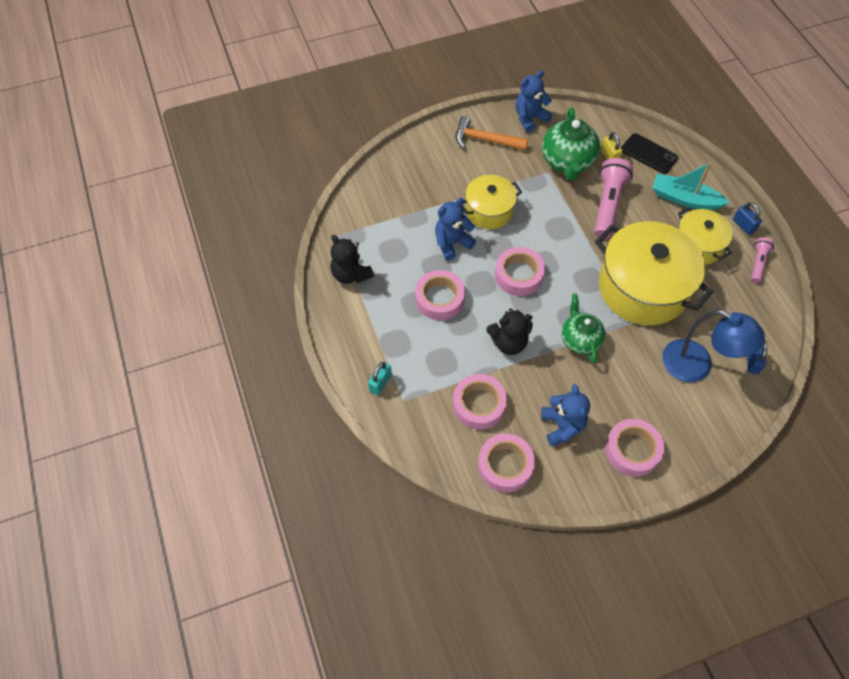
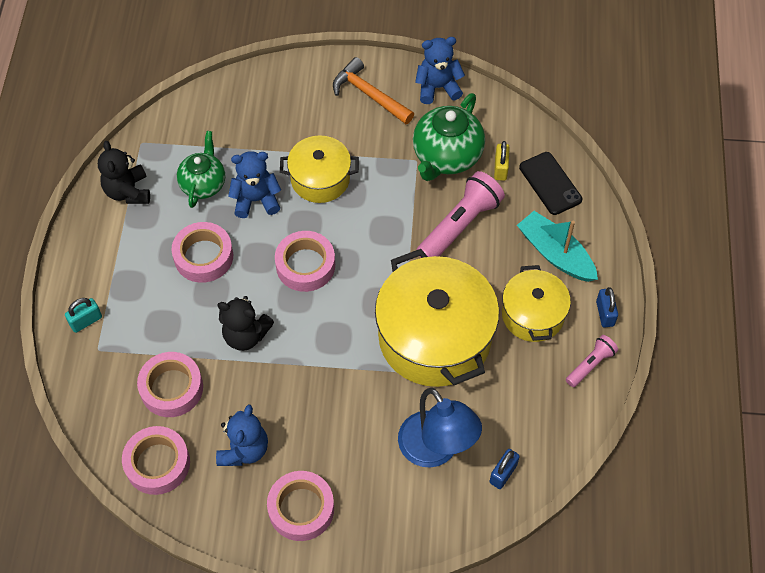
camera: 25 degrees right, 0 degrees up
green teapot [562,293,605,363] -> green teapot moved to [177,131,225,208]

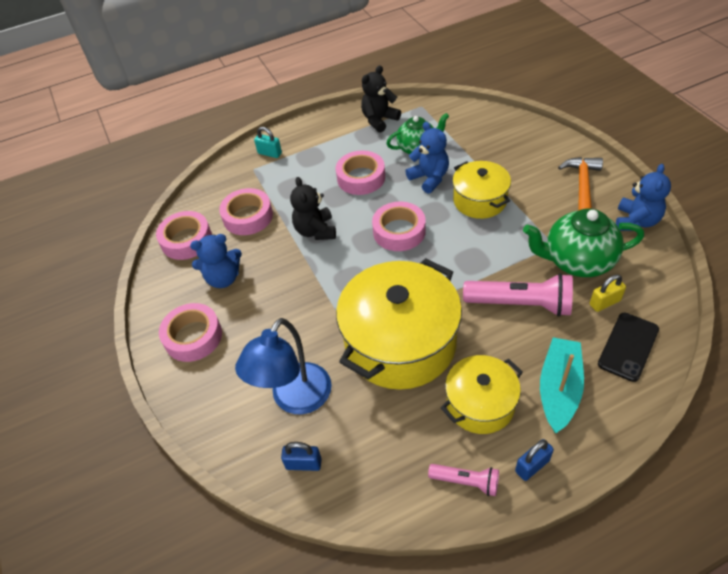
camera: 65 degrees right, 10 degrees down
blue teddy bear [415,37,465,104] -> blue teddy bear turned 60 degrees clockwise [616,164,671,231]

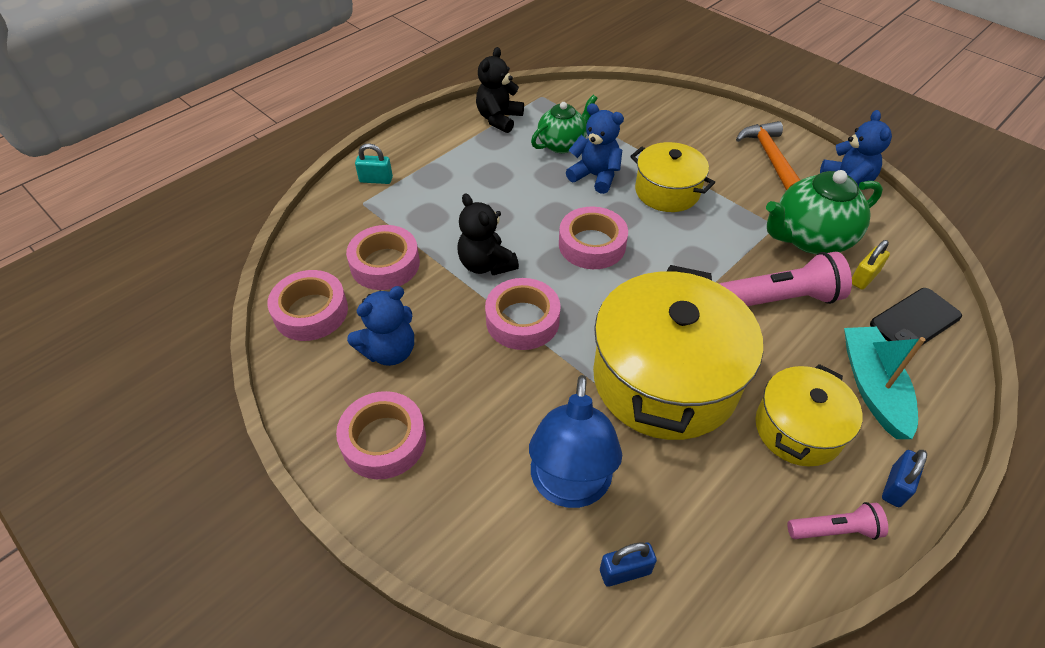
camera: 25 degrees left, 0 degrees up
pink tape [336,151,385,195] -> pink tape moved to [485,278,561,350]
black phone [598,313,659,382] -> black phone turned 45 degrees clockwise [870,288,962,345]

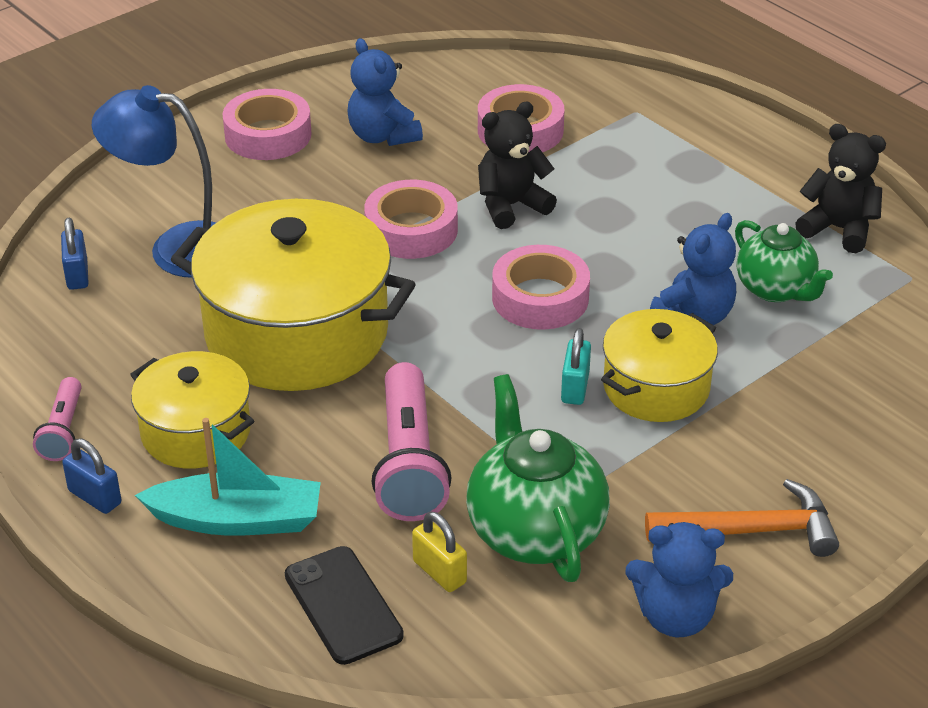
camera: 95 degrees right, 10 degrees down
pink tape [267,270,348,341] -> none
turquoise padlock [355,143,393,184] -> turquoise padlock moved to [561,328,591,405]

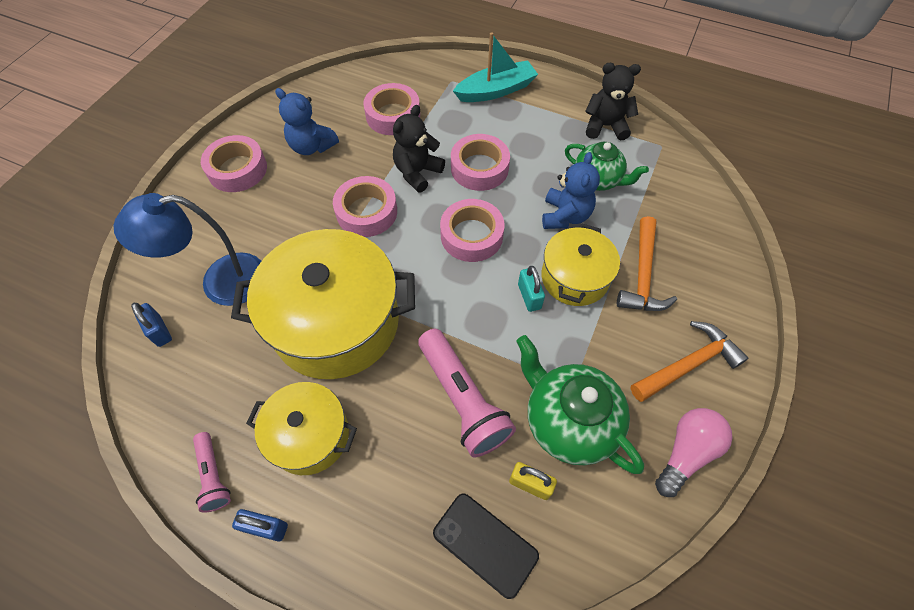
camera: 25 degrees left, 20 degrees up
turquoise boat [135,418,321,536] -> turquoise boat moved to [453,32,538,102]
blue teddy bear [625,522,733,637] -> pink light bulb [655,408,732,497]
none -> pink tape [451,134,510,191]
none -> orange hammer [617,216,677,311]

